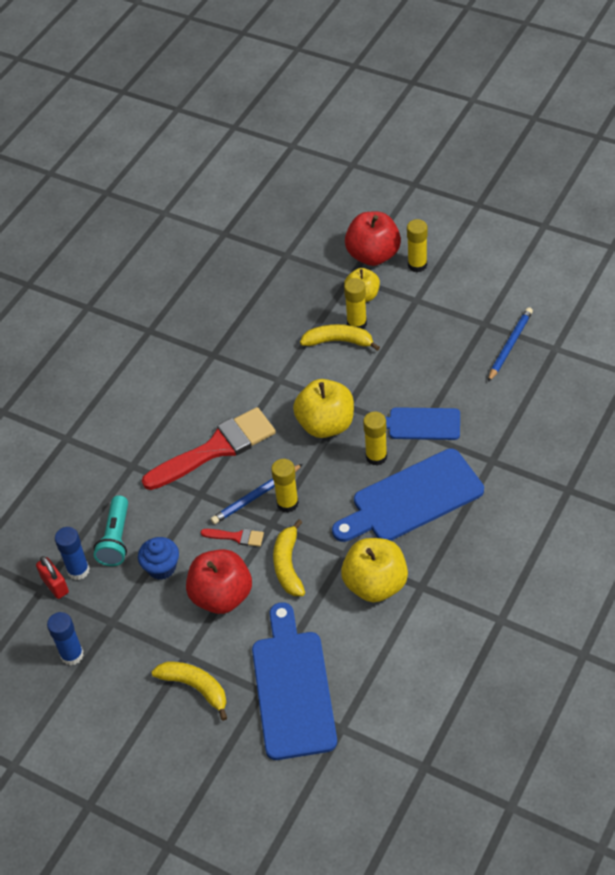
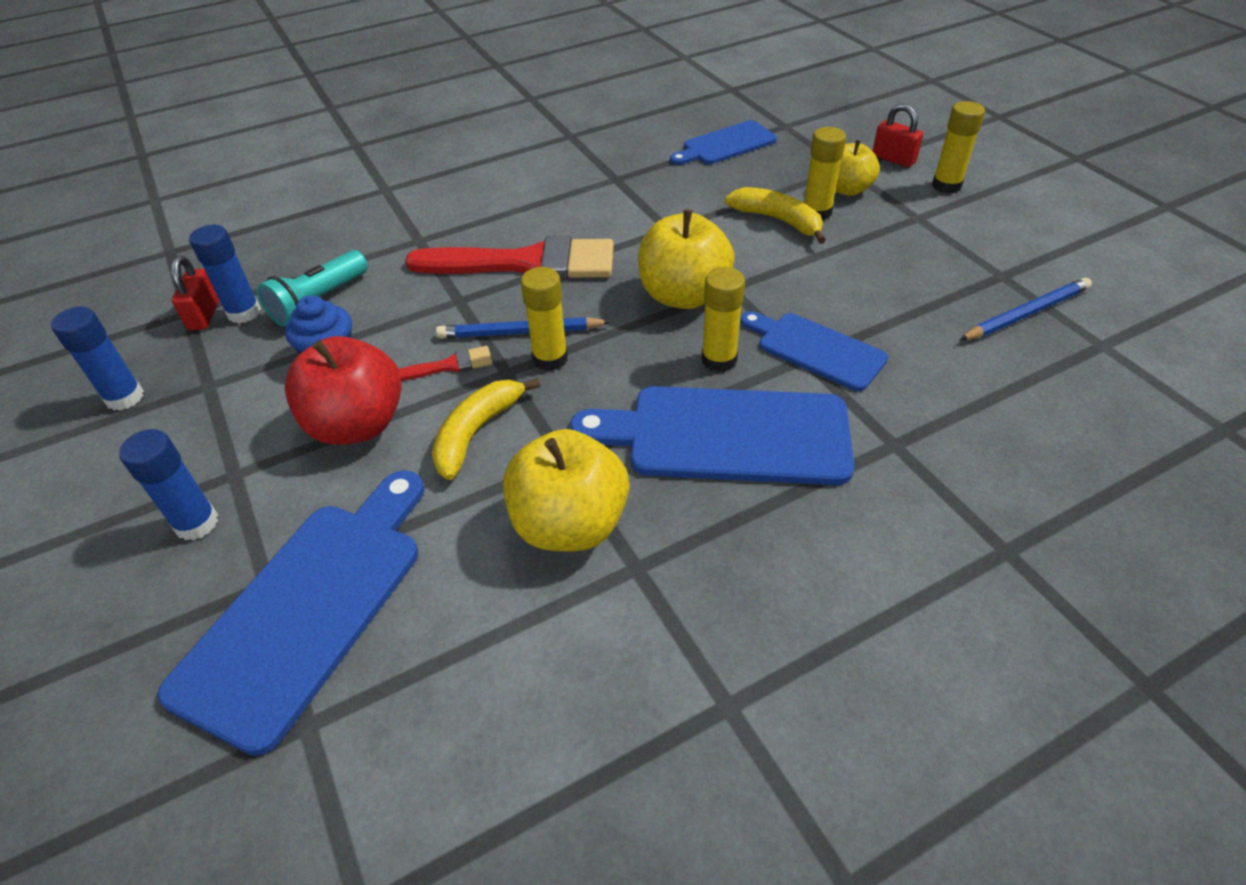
camera: 30 degrees right, 5 degrees down
yellow banana [152,661,227,721] -> blue glue stick [119,429,218,540]
red brush [201,529,264,547] -> red brush turned 60 degrees counterclockwise [399,346,493,381]
red apple [345,211,401,266] -> red padlock [873,104,923,167]
none -> blue cutting board [670,120,777,165]

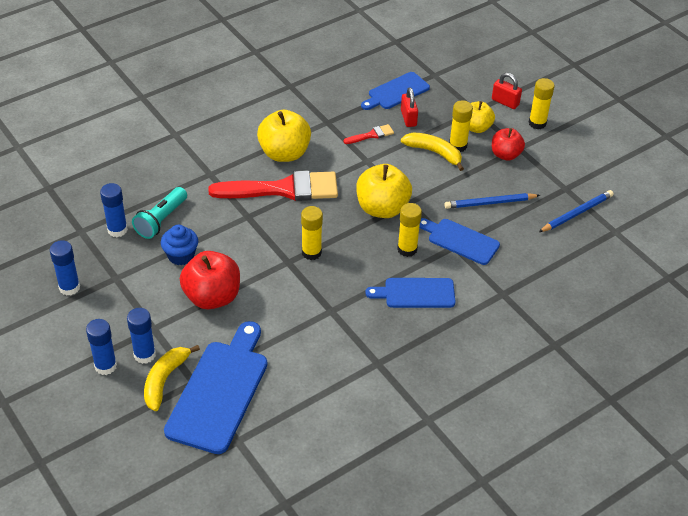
camera: 10 degrees left, 0 degrees up
red padlock [171,256,219,330] -> red padlock moved to [401,87,418,127]
red brush [399,346,493,381] -> red brush moved to [343,124,394,144]
yellow banana [432,378,540,480] -> yellow banana moved to [144,345,200,411]
blue pencil [436,317,611,338] -> blue pencil moved to [444,193,540,209]
yellow apple [503,429,629,551] -> yellow apple moved to [257,109,311,162]
blue cutting board [570,386,854,485] -> blue cutting board [365,278,456,308], size x0.60
none -> blue glue stick [86,319,117,375]
none -> red apple [492,128,525,161]

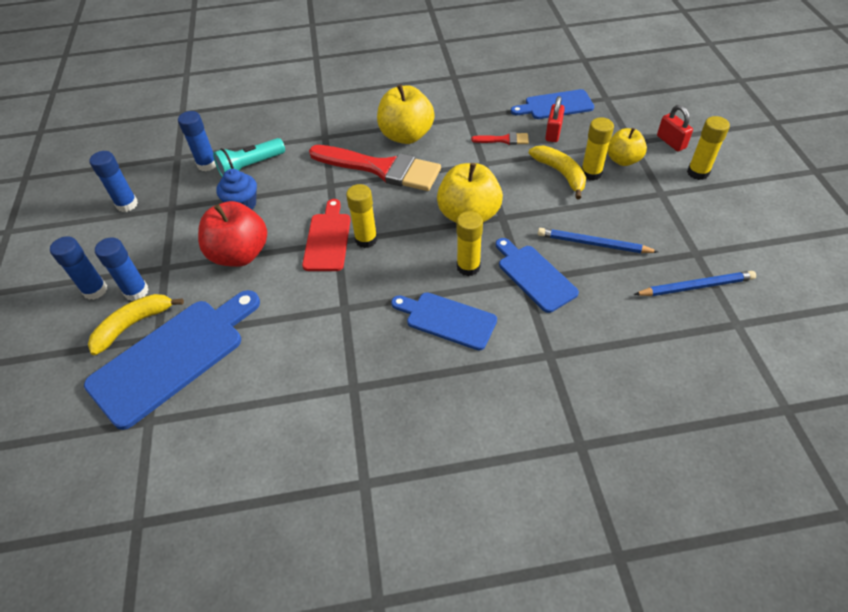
camera: 30 degrees right, 5 degrees up
red apple [492,128,525,161] -> none
none -> red cutting board [302,199,351,271]

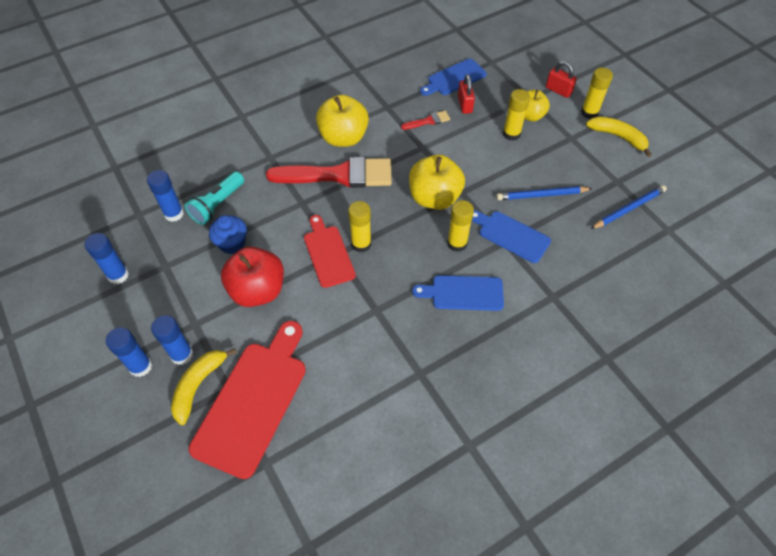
camera: 25 degrees left, 5 degrees up
blue cutting board [84,290,260,430] -> red cutting board [189,321,306,479]
yellow banana [529,146,586,200] -> yellow banana moved to [586,116,651,157]

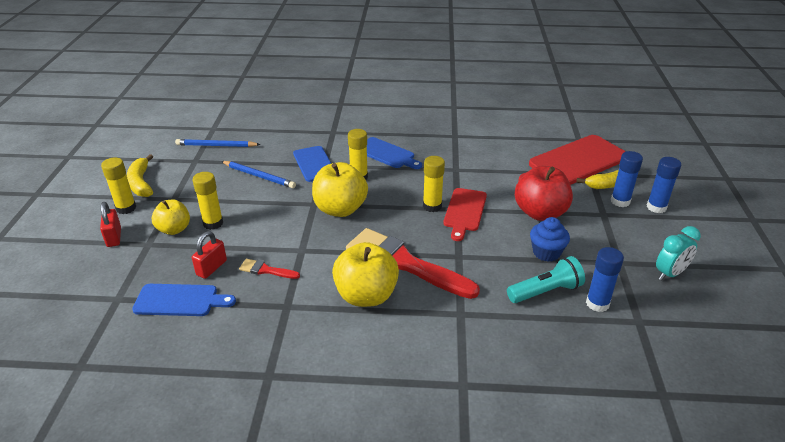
camera: 145 degrees left, 20 degrees down
blue glue stick [84,233,129,284] -> turquoise clock [656,226,701,281]

